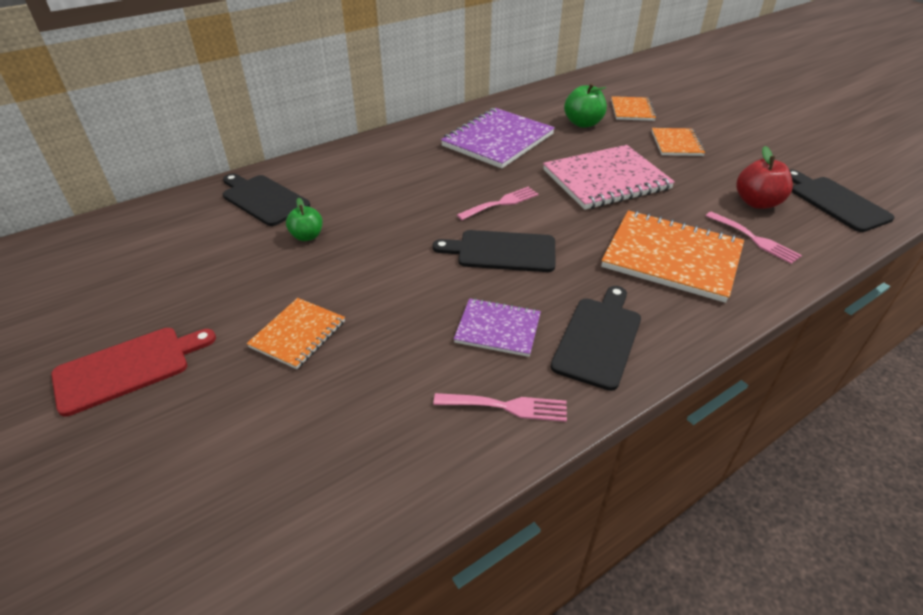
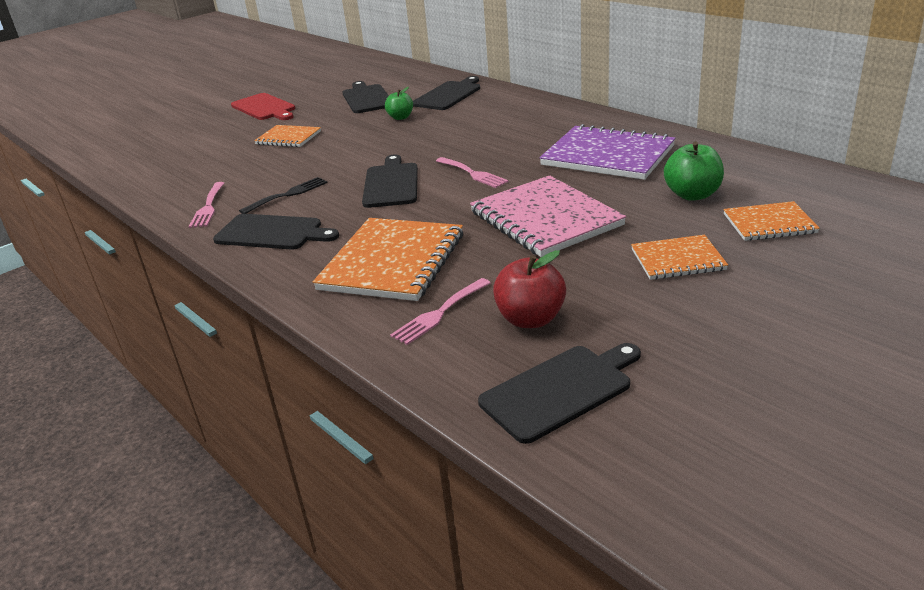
camera: 85 degrees right, 10 degrees down
purple notebook [454,298,541,357] -> black fork [239,177,328,214]
none -> black cutting board [343,81,389,113]

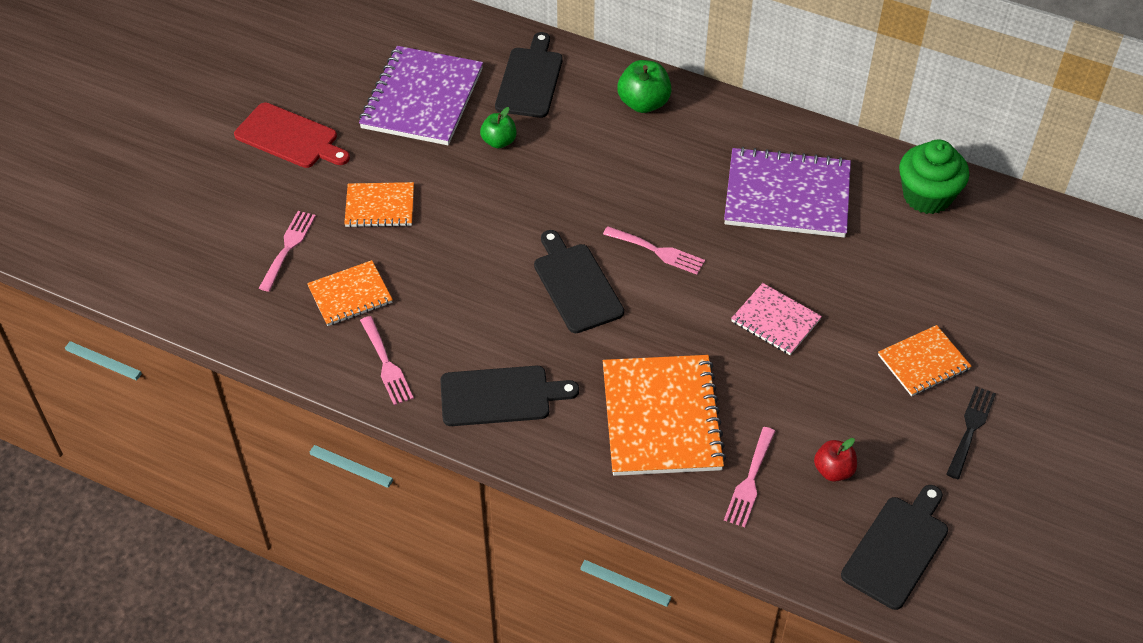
camera: 25 degrees left, 20 degrees up
black fork [239,177,328,214] -> black fork moved to [946,386,996,479]
black cutting board [343,81,389,113] -> purple notebook [359,46,483,145]
pink notebook [470,175,626,257] -> pink notebook [731,283,822,355], size x0.55
red apple [493,250,566,328] -> red apple [814,438,857,482], size x0.66
green apple [664,142,724,201] -> green apple moved to [617,60,672,113]
orange notebook [723,201,820,241] -> orange notebook moved to [307,260,393,326]
none -> pink fork [259,211,316,292]
none -> green cupcake [899,139,969,214]

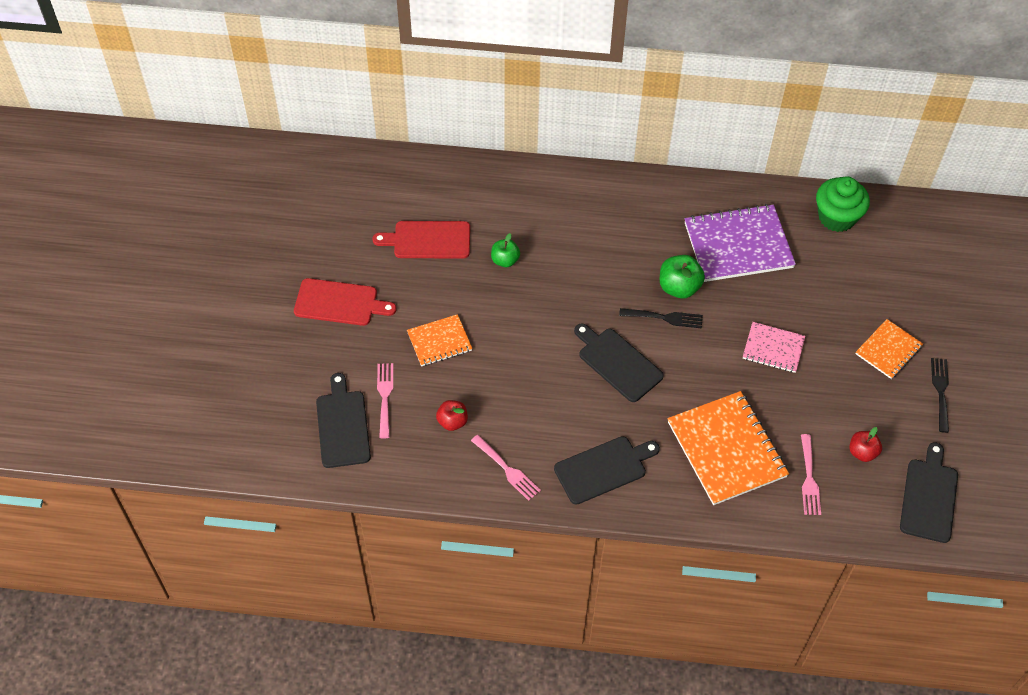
camera: 20 degrees left, 5 degrees up
orange notebook [307,260,393,326] -> red apple [436,400,468,431]
purple notebook [359,46,483,145] -> red cutting board [372,221,470,259]
black cutting board [495,32,563,118] -> black cutting board moved to [316,373,371,468]
pink fork [603,226,705,275] -> black fork [619,308,703,329]
green apple [617,60,672,113] -> green apple moved to [660,255,705,298]

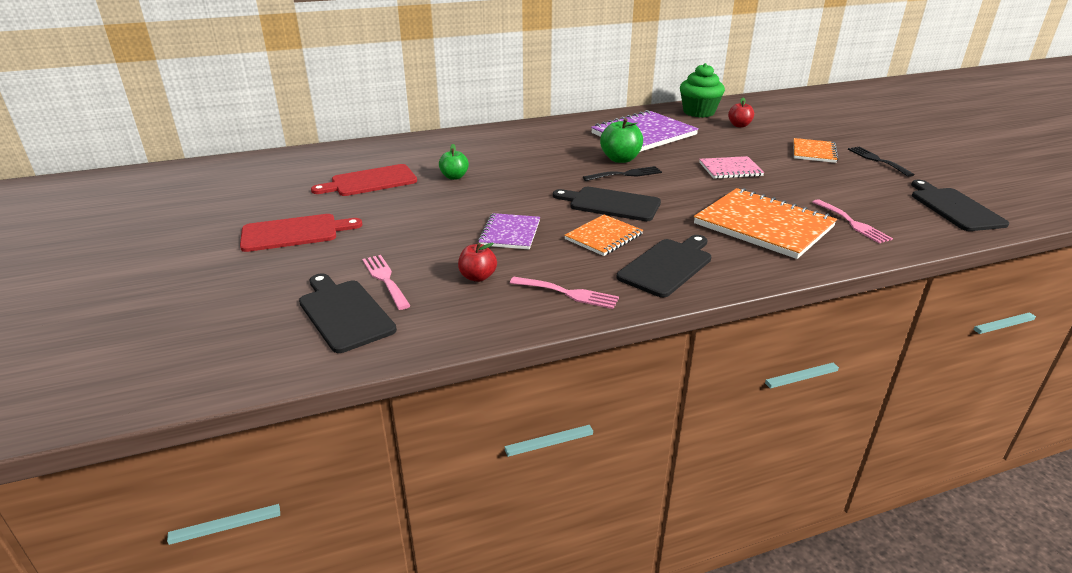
camera: 25 degrees left, 25 degrees down
orange notebook [407,314,472,366] -> orange notebook moved to [564,215,643,256]
red apple [850,427,882,462] -> red apple moved to [728,98,754,128]
none -> purple notebook [478,213,540,249]

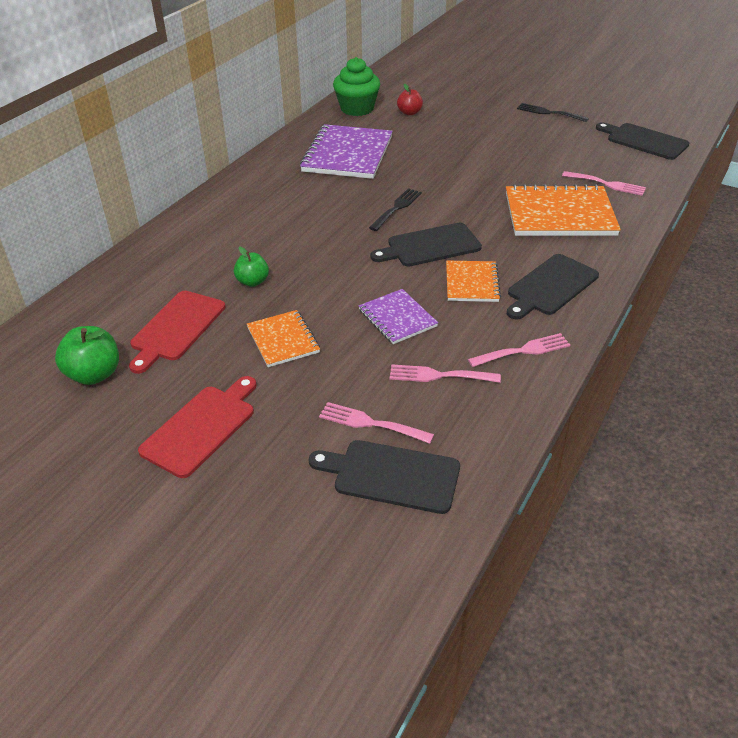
camera: 40 degrees left, 10 degrees up
red apple [458,242,497,282] -> pink fork [390,364,501,383]
green apple [600,118,643,163] -> green apple moved to [55,326,119,385]
black cutting board [617,235,711,297] -> black cutting board turned 135 degrees counterclockwise [507,254,599,319]
pink notebook [699,156,764,179] -> none
orange notebook [793,138,838,163] -> orange notebook moved to [247,310,320,367]

